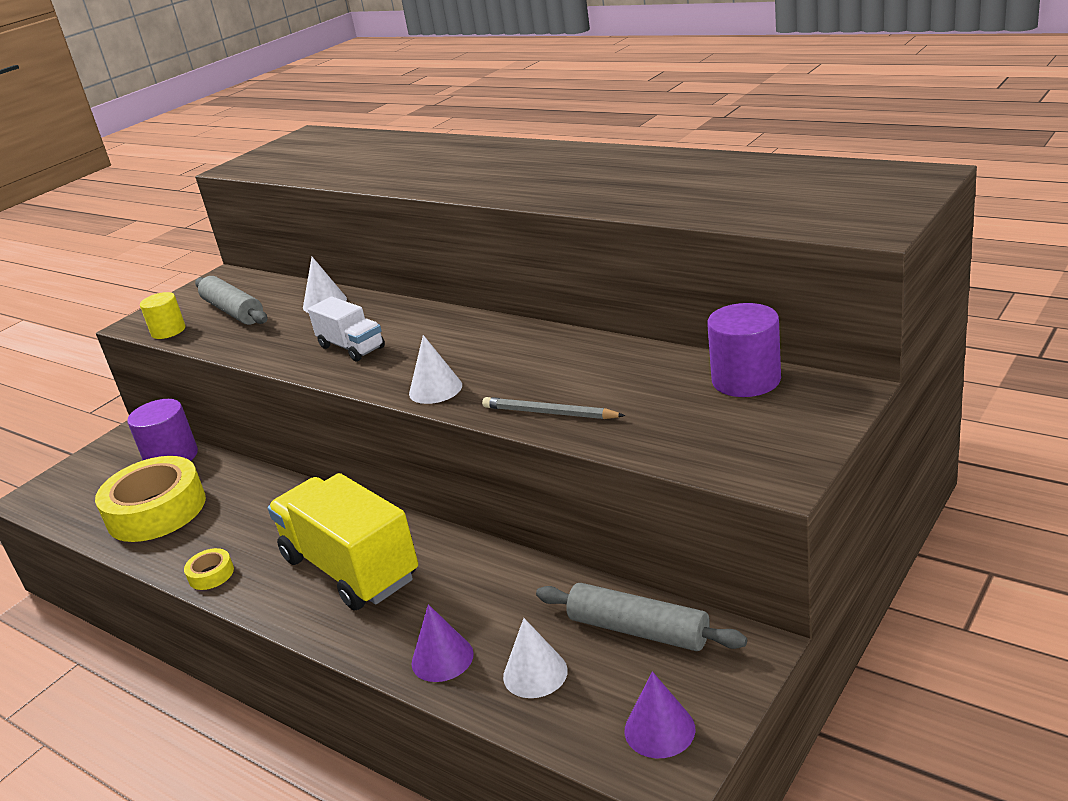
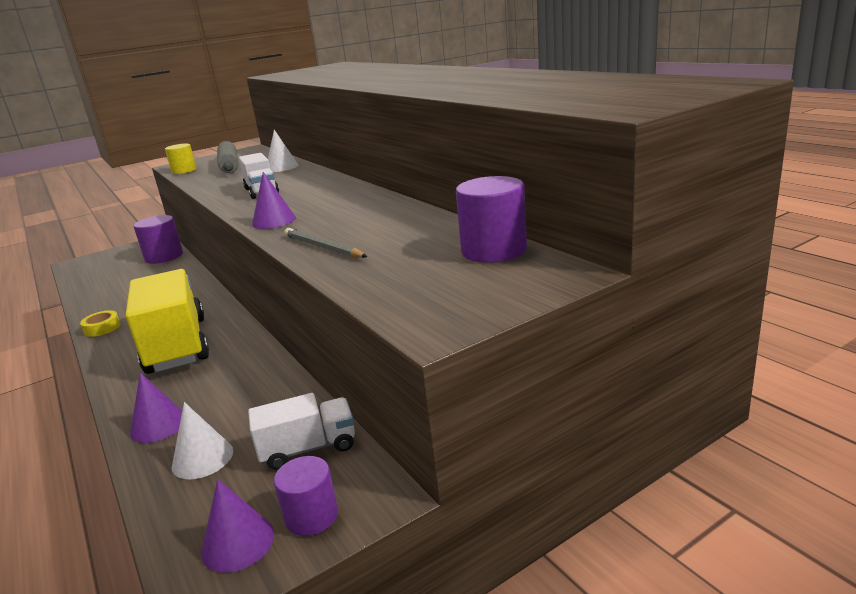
camera: 20 degrees right, 5 degrees down
yellow tape [95,456,206,542] -> none
white cone [409,335,462,404] -> purple cone [252,172,296,229]
grey rolling pin [536,583,747,651] -> white truck [248,393,355,470]
none -> purple cylinder [274,456,338,536]

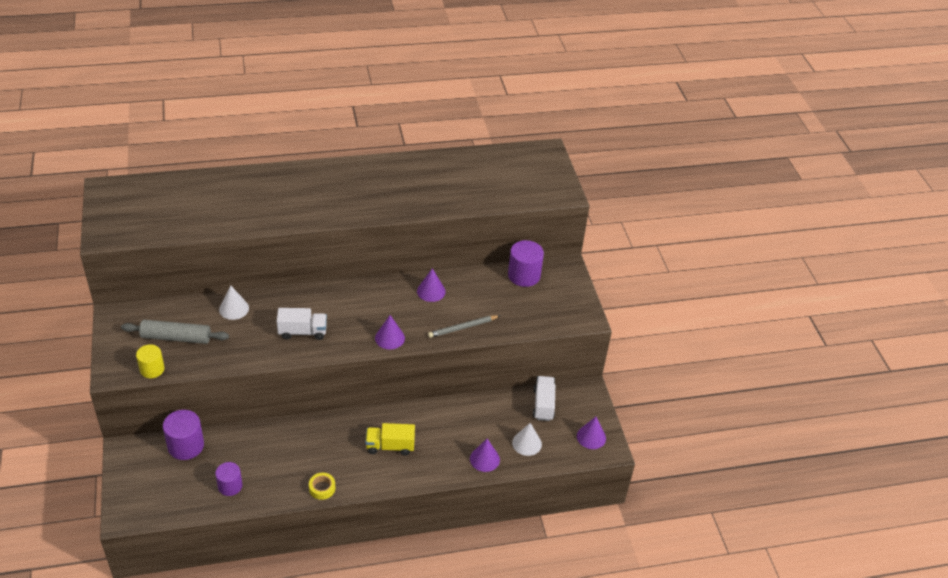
camera: 75 degrees left, 20 degrees up
yellow truck [126,269,209,374] -> yellow truck [366,423,415,455], size x0.54
purple cylinder [274,456,338,536] -> purple cylinder moved to [215,462,242,496]
none -> purple cone [417,268,446,302]

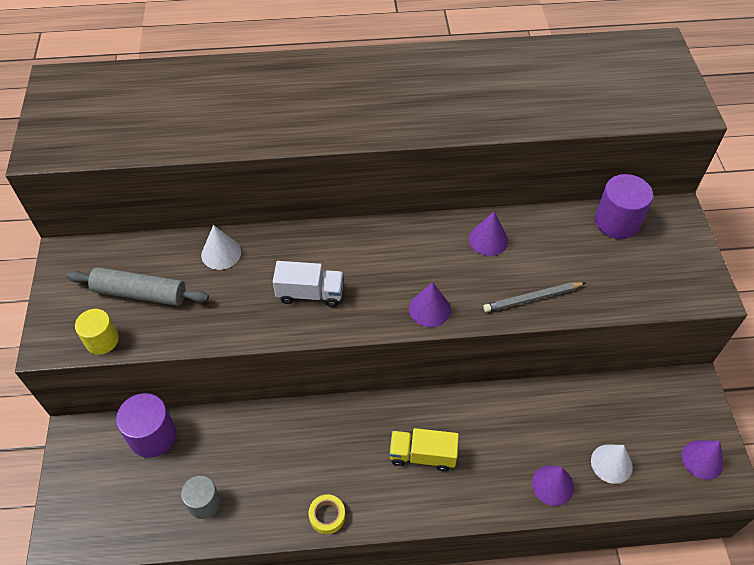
camera: 10 degrees right, 10 degrees up
purple cylinder [215,462,242,496] -> grey cylinder [181,476,221,519]
white truck [533,376,555,421] -> none

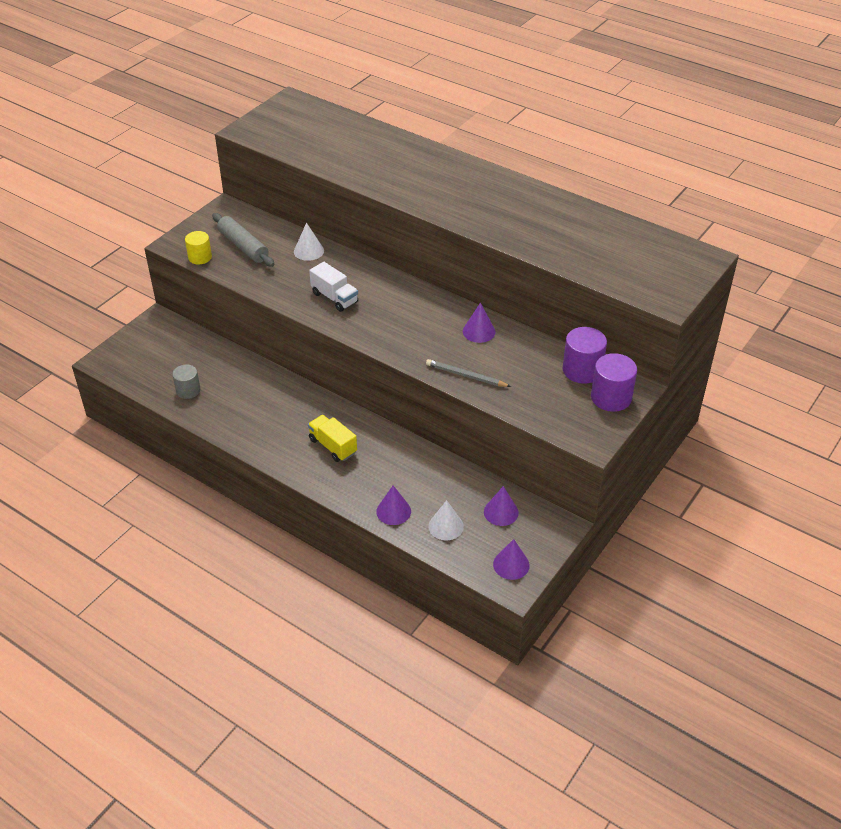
camera: 40 degrees right, 10 degrees down
purple cylinder [116,393,176,458] -> purple cylinder moved to [591,353,637,412]
yellow tape [309,494,345,534] -> none
purple cone [409,282,451,327] -> purple cone moved to [484,486,519,526]

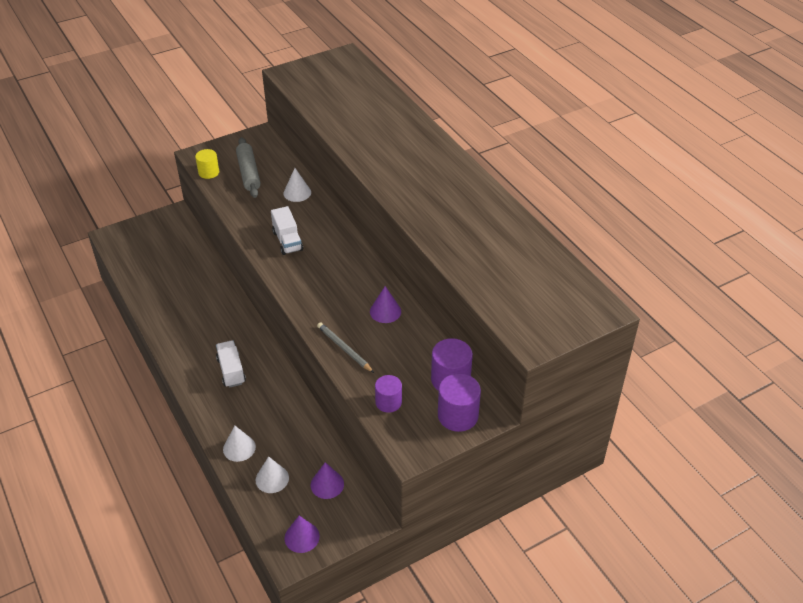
camera: 25 degrees right, 0 degrees up
grey cylinder [172,365,201,399] -> none
yellow truck [308,415,357,462] -> white truck [216,340,246,388]
purple cone [376,486,411,525] -> white cone [223,426,256,462]
none -> purple cylinder [375,375,402,413]

